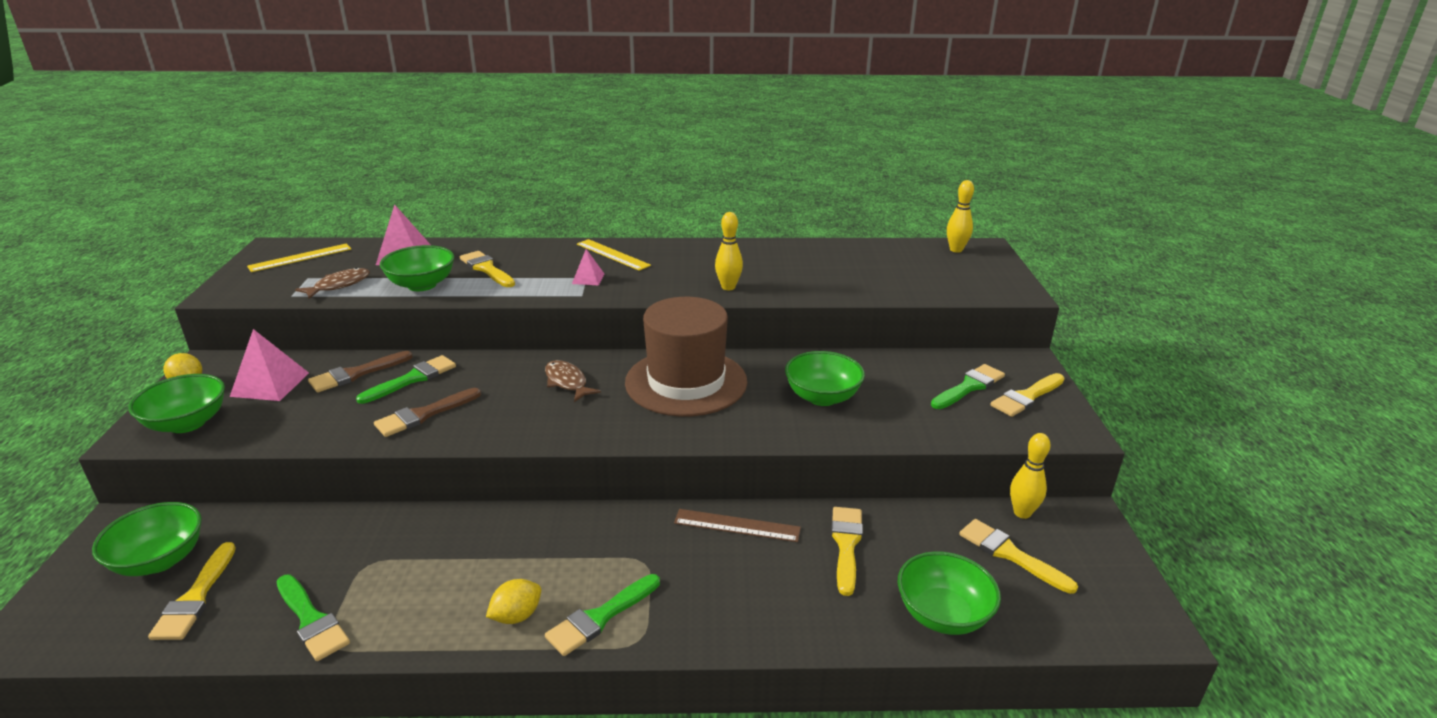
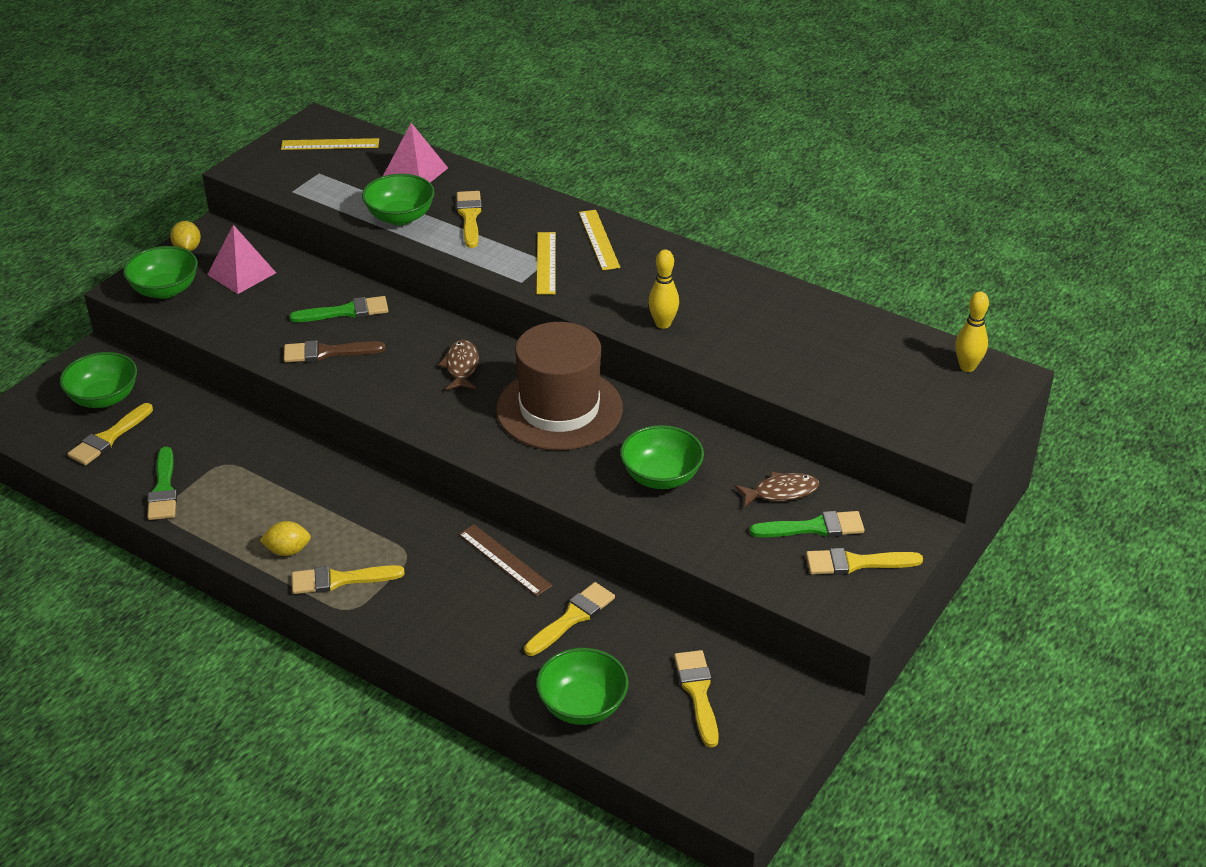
camera: 35 degrees right, 10 degrees up
brown fish [295,267,370,299] -> brown fish moved to [734,472,819,508]
brown brush [308,351,413,393] -> none
green brush [545,574,660,656] -> yellow brush [292,565,405,594]
pink pyramid [572,249,604,285] -> yellow ruler [537,232,556,295]
yellow bowling pin [1010,433,1050,519] -> none

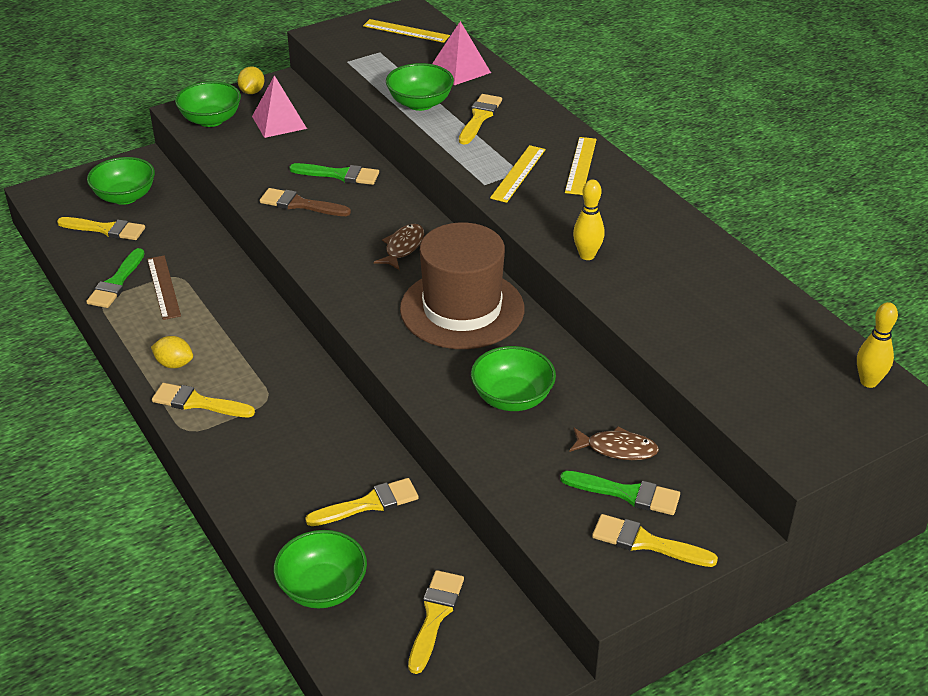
camera: 25 degrees right, 0 degrees up
yellow brush [67,403,153,465] -> yellow brush turned 135 degrees counterclockwise [57,217,145,240]
brown ruler [459,524,552,596] -> brown ruler moved to [147,255,181,320]

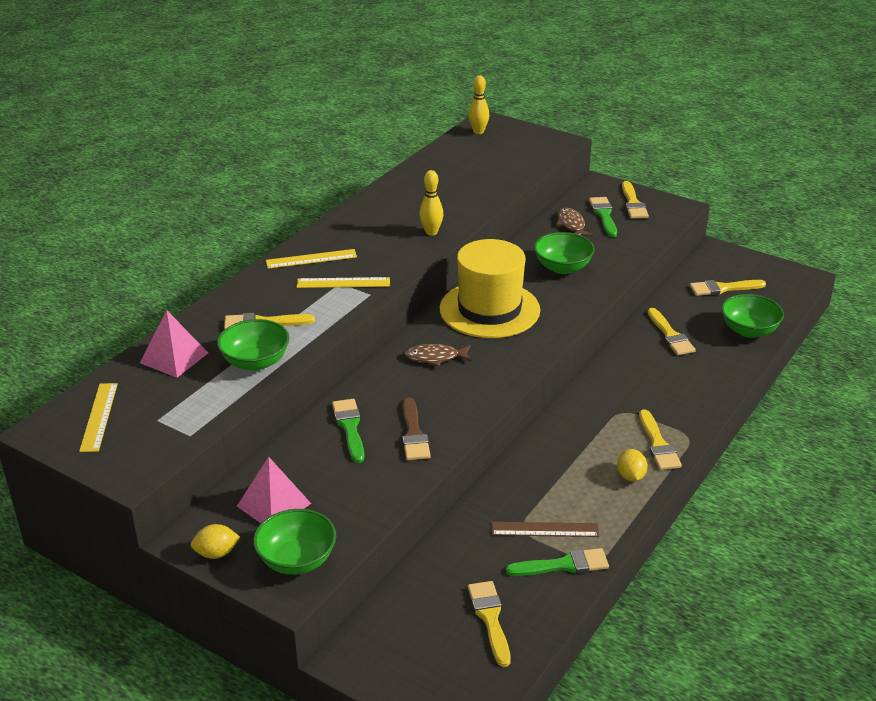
camera: 115 degrees left, 5 degrees down
green bowl [87,157,155,205] -> none
brown ruler [147,255,181,320] -> brown ruler turned 45 degrees clockwise [491,522,599,537]
yellow brush [305,478,419,526] -> yellow brush turned 150 degrees counterclockwise [647,308,696,355]
brown hat [400,222,525,349] -> yellow hat [440,239,540,338]

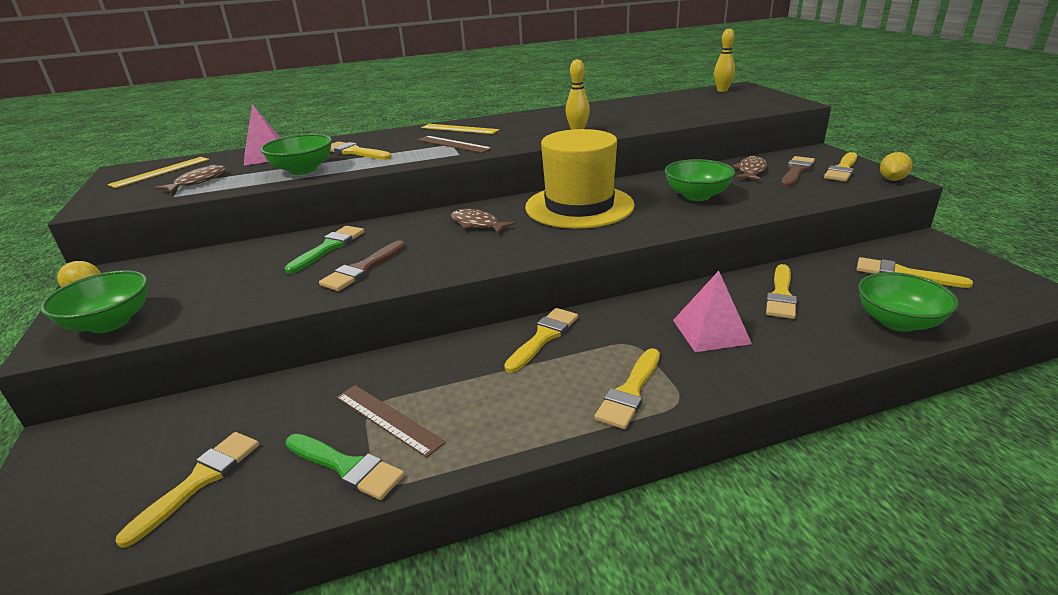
camera: 40 degrees right, 5 degrees down
pink pyramid [237,457,311,523] -> pink pyramid moved to [673,271,752,352]
yellow ruler [297,277,390,288] -> brown ruler [417,136,493,153]
green brush [589,197,617,237] -> brown brush [781,156,815,187]
yellow lemon [617,449,647,482] -> yellow lemon moved to [880,152,912,181]
none -> brown fish [154,164,226,193]
none -> yellow brush [504,308,578,373]

